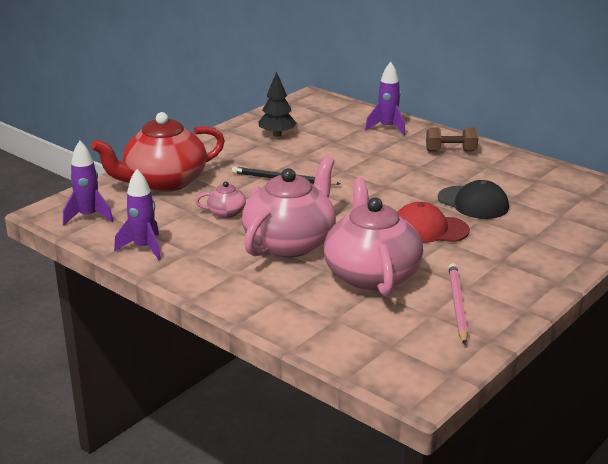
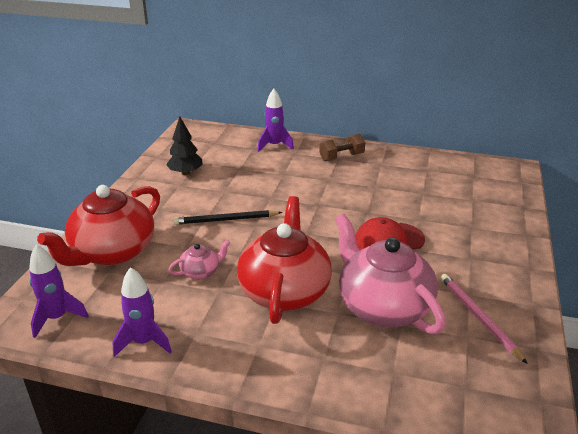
camera: 25 degrees left, 5 degrees up
pink teapot [242,156,336,257] -> red teapot [237,196,332,324]
black cap [438,180,509,219] -> none

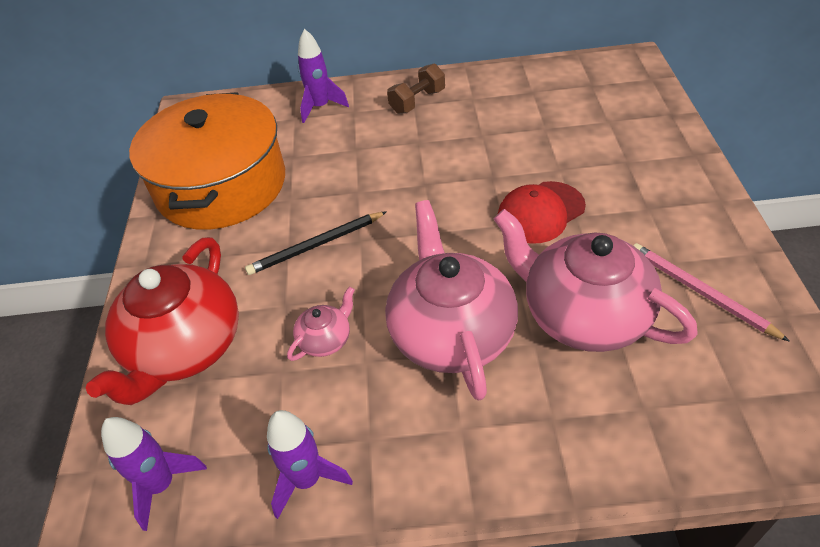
camera: 15 degrees left, 15 degrees up
black tree [166,116,203,175] -> orange pot [129,92,285,230]
red teapot [237,196,332,324] -> pink teapot [385,200,518,401]

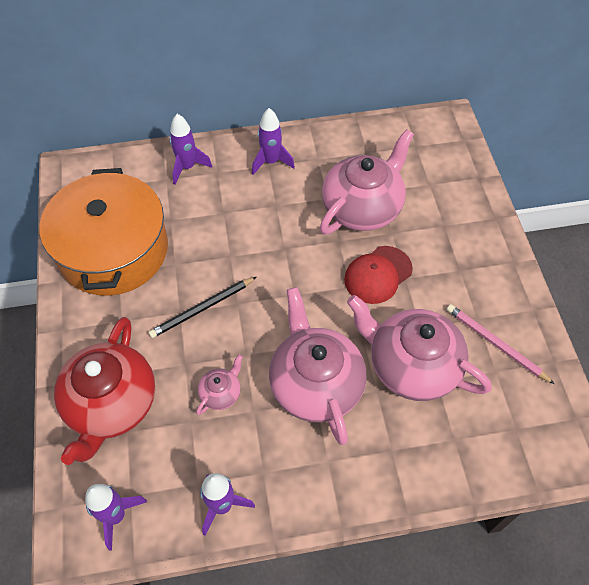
camera: 10 degrees left, 10 degrees up
brown dumbbell [387,64,445,114] -> purple rocket [252,108,295,175]
none -> pink teapot [320,129,414,235]

